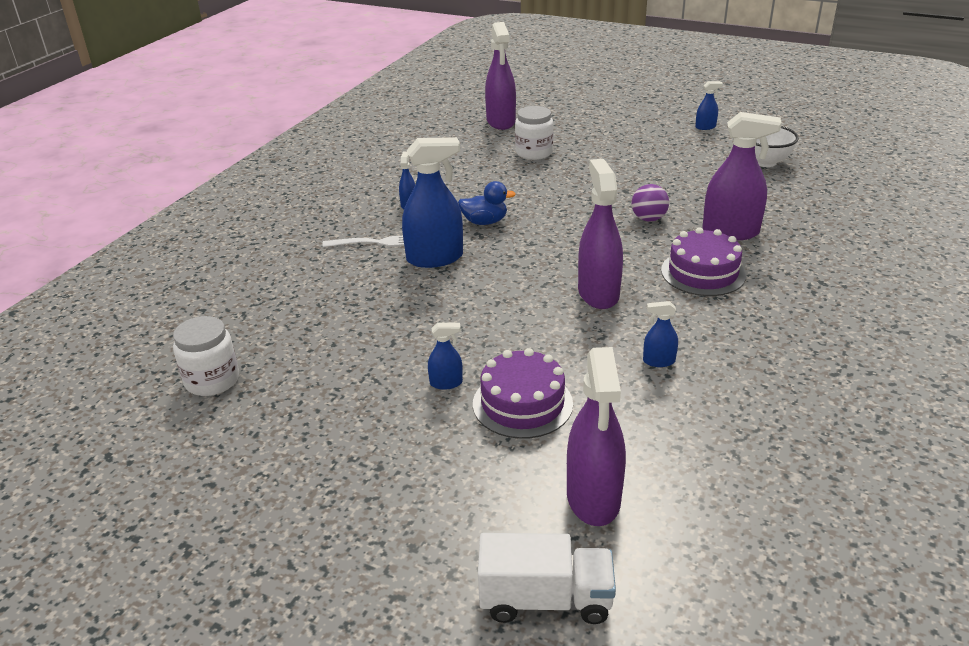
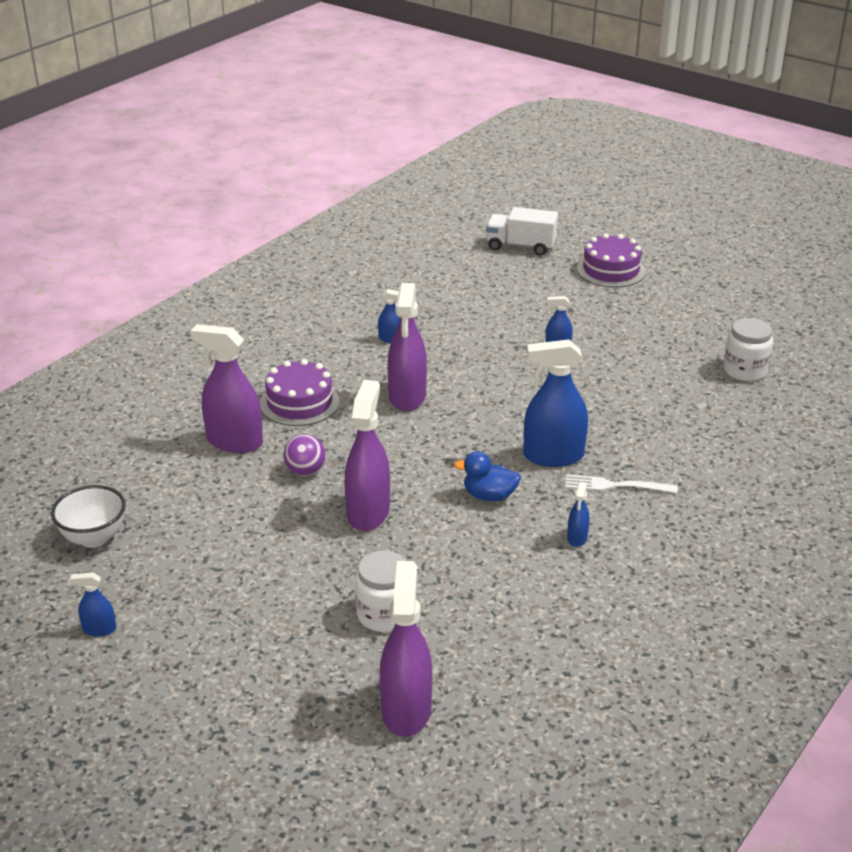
camera: 170 degrees left, 0 degrees up
purple cake [473,348,573,439] -> purple cake moved to [577,233,646,287]
purple spray bottle [567,347,626,526] -> purple spray bottle moved to [345,380,390,531]

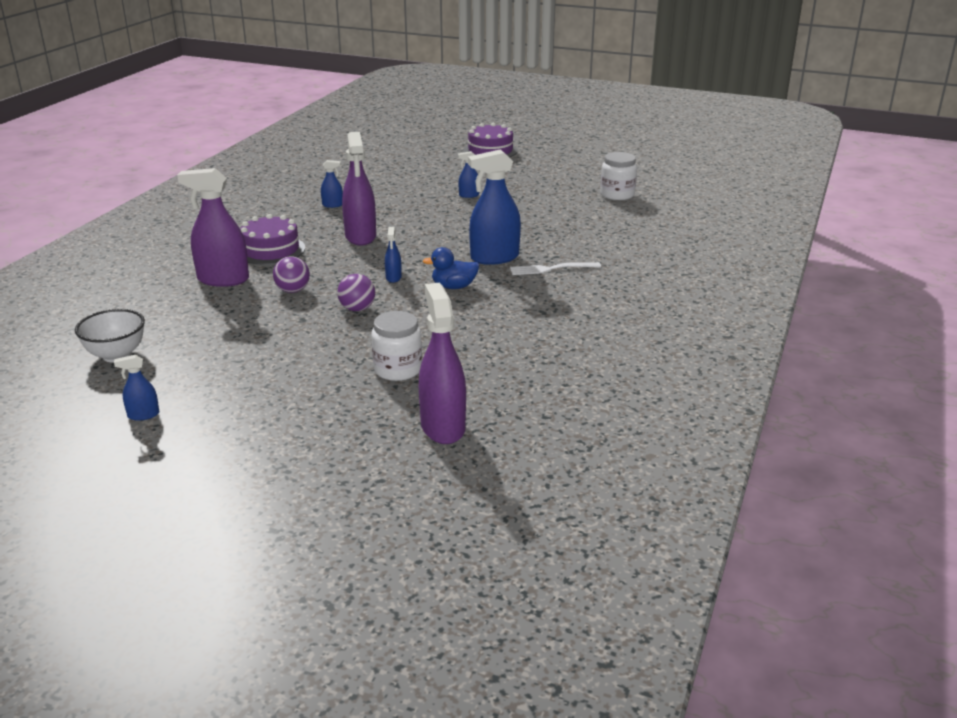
camera: 15 degrees left, 5 degrees down
purple spray bottle [345,380,390,531] -> purple ball [337,274,375,311]
white truck [486,207,558,256] -> none
blue spray bottle [567,482,590,547] -> blue spray bottle moved to [385,227,402,283]

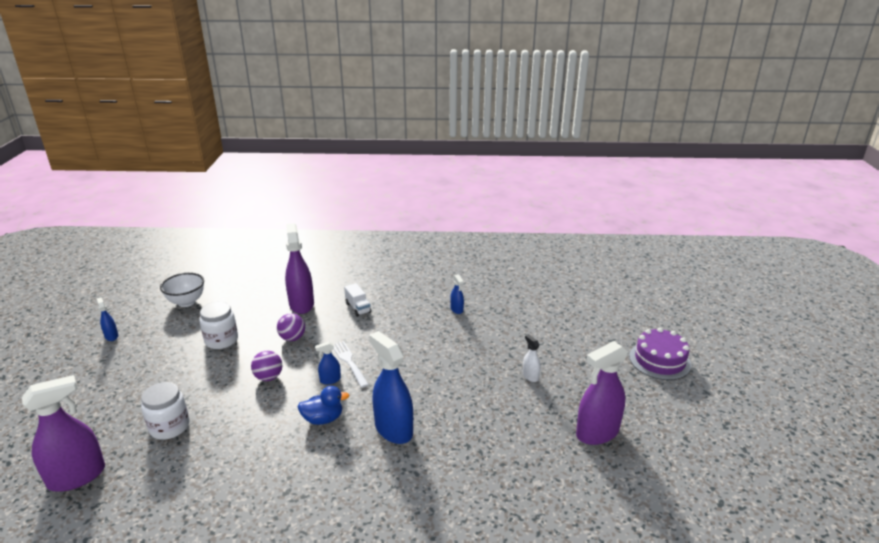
camera: 70 degrees right, 0 degrees up
purple cake [240,214,305,265] -> white truck [344,283,371,317]
purple spray bottle [342,132,376,245] -> purple spray bottle moved to [576,341,628,445]
blue duck [423,247,479,289] -> blue duck turned 105 degrees clockwise [297,386,349,425]
blue spray bottle [458,151,479,198] -> white spray bottle [523,334,540,382]
white fork [510,262,601,275] -> white fork moved to [333,341,369,388]
white jar [600,152,637,200] -> white jar moved to [199,302,238,349]

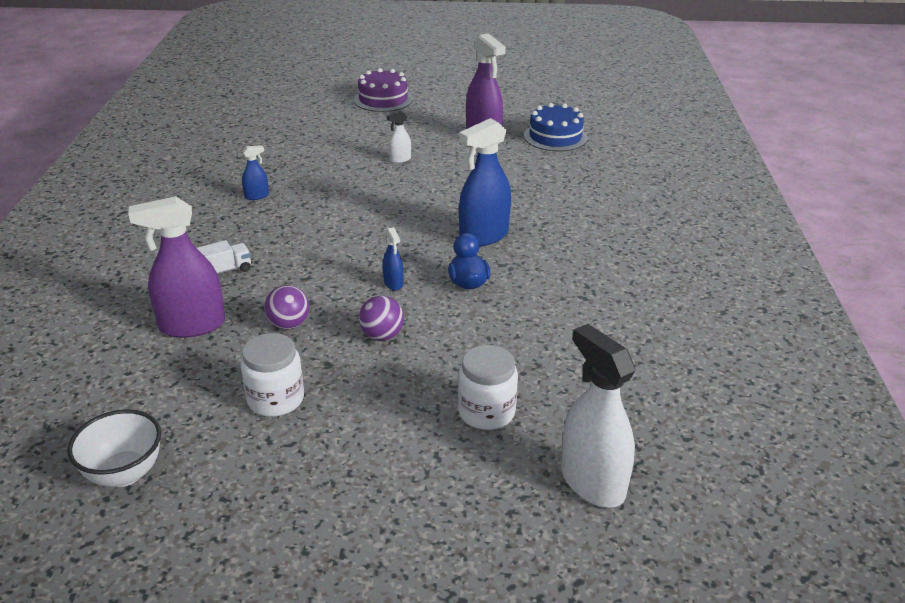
camera: 90 degrees left, 5 degrees up
purple spray bottle [22,375,105,492] -> white spray bottle [561,324,636,508]
blue spray bottle [97,297,118,341] -> none
white fork [333,341,369,388] -> none
none -> blue cake [524,103,588,151]

